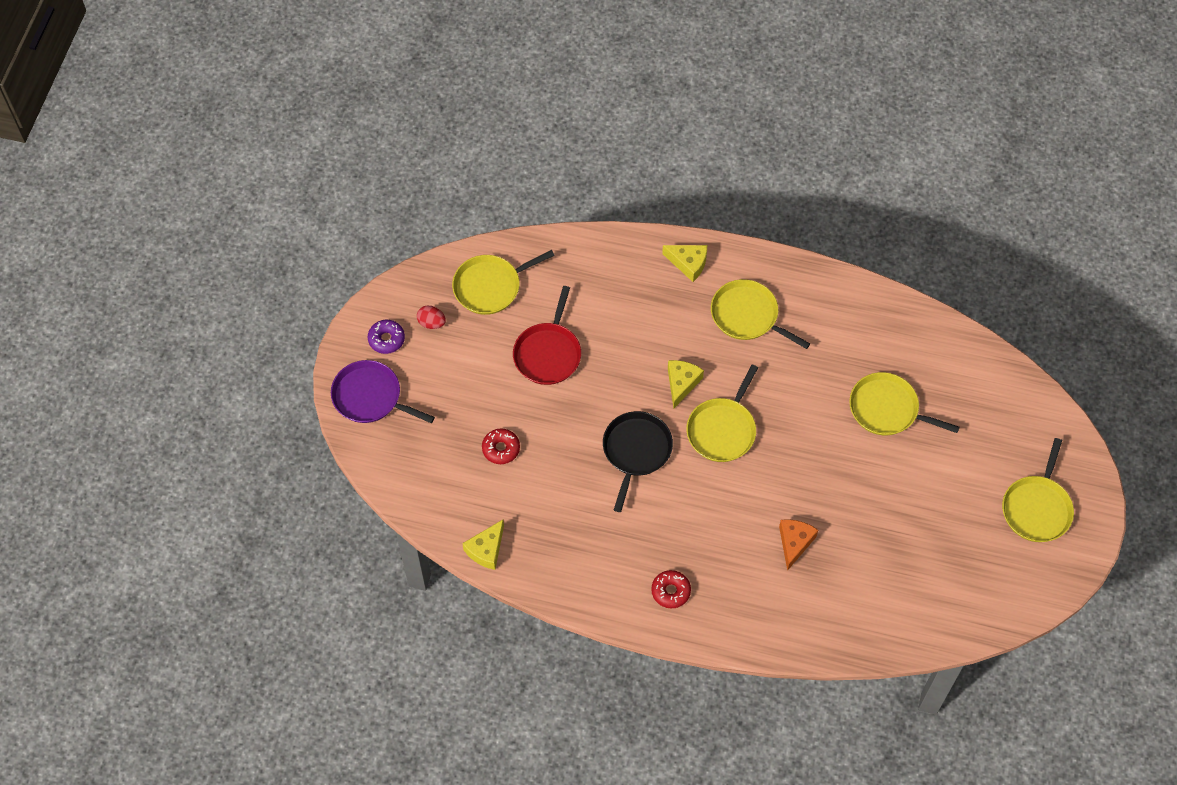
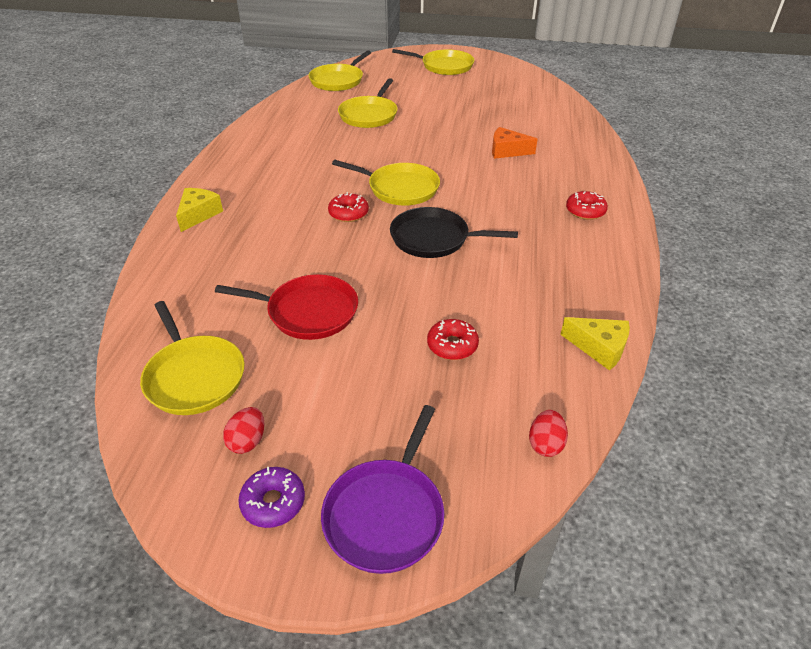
camera: 95 degrees left, 20 degrees down
yellow cheese [668,360,704,408] -> red donut [328,192,369,222]
yellow pan [711,279,810,349] -> yellow pan moved to [308,51,371,91]
none -> red egg [529,410,568,457]

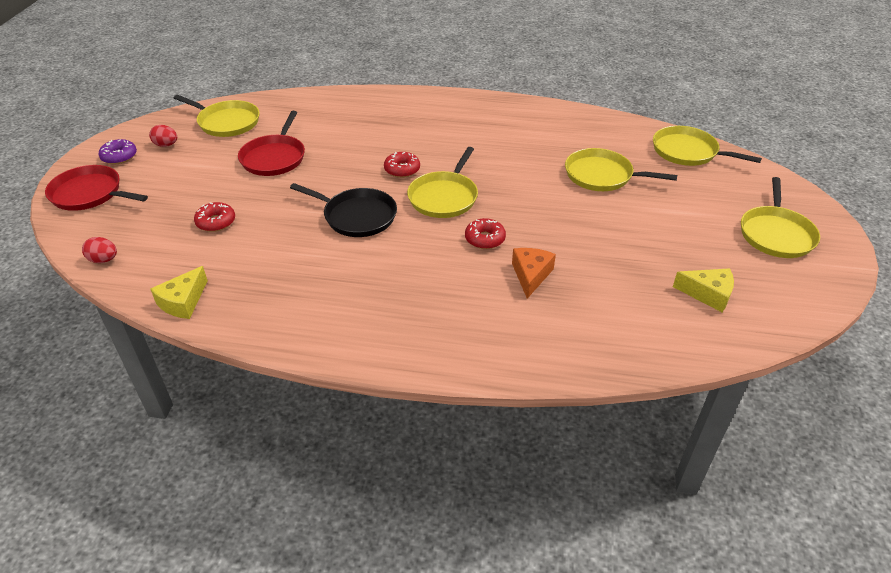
camera: 90 degrees right, 0 degrees up
yellow pan [140,301,245,415] -> yellow pan turned 120 degrees counterclockwise [174,95,260,137]
yellow cheese [176,188,223,232] -> yellow cheese moved to [673,268,734,312]
purple pan [321,405,444,574] -> red pan [45,165,148,211]
black pan [390,207,518,258] -> black pan turned 105 degrees clockwise [290,183,397,237]
red donut [566,191,608,220] -> red donut moved to [465,218,506,249]

